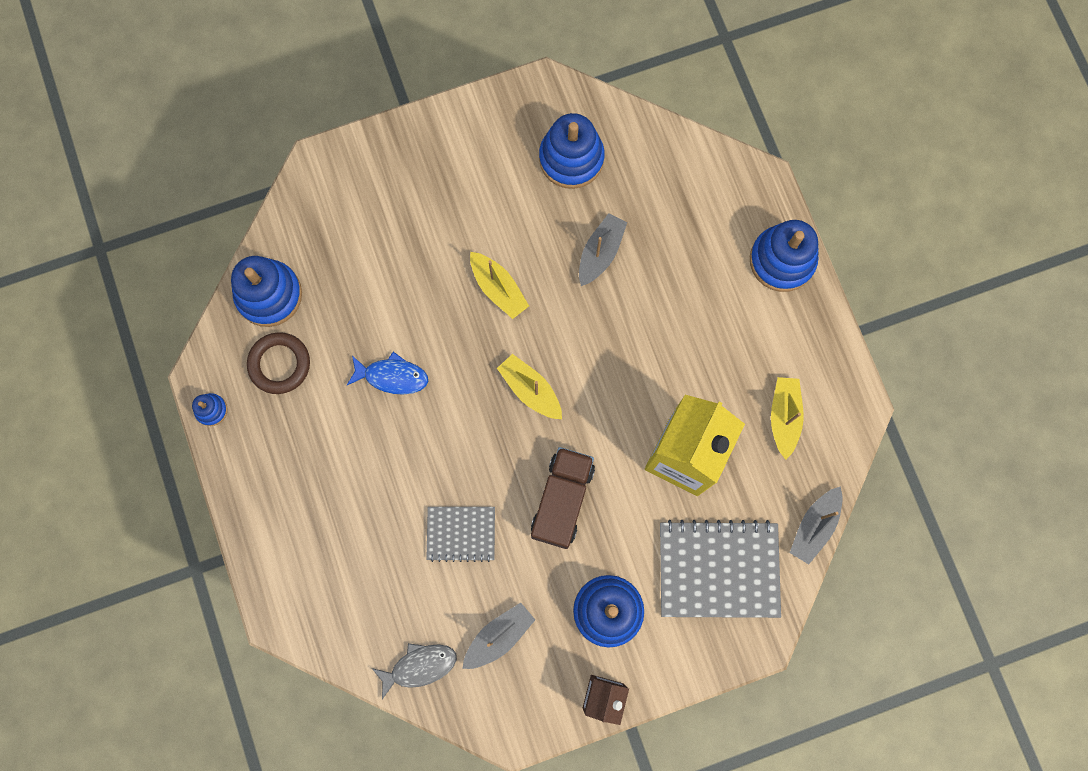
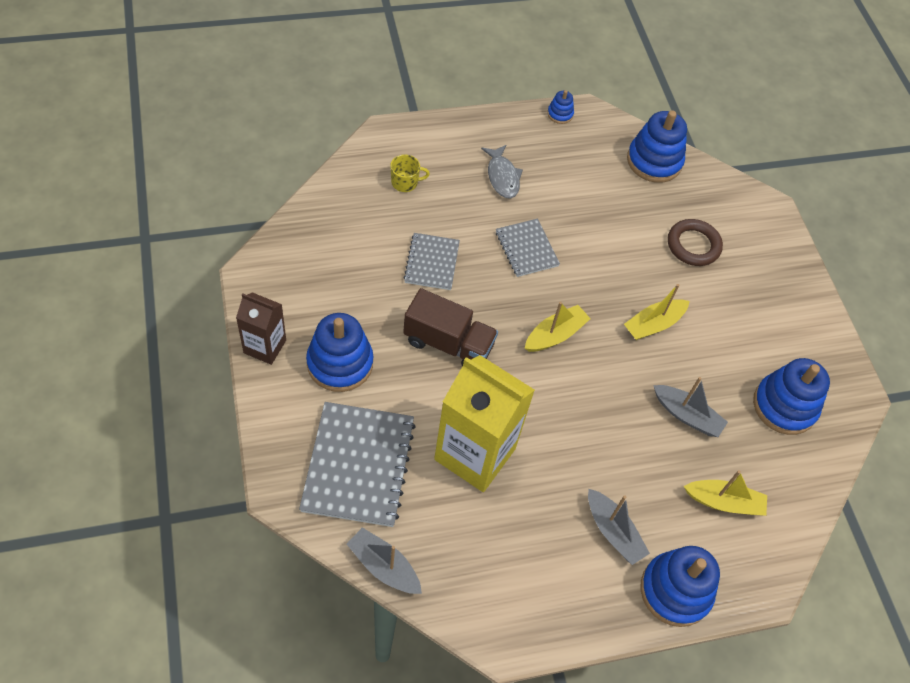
camera: 90 degrees right, 20 degrees down
brown ring [247,332,310,394] -> brown ring moved to [668,219,723,266]
blue fish [347,352,428,395] -> none
grey fish [372,643,457,699] -> grey fish moved to [481,145,523,199]
grey boat [462,603,535,669] -> grey boat moved to [588,489,650,565]
yellow boat [771,377,804,460] -> yellow boat moved to [684,470,767,516]
none -> yellow mug [390,154,430,192]
none -> grey notebook [496,219,560,277]

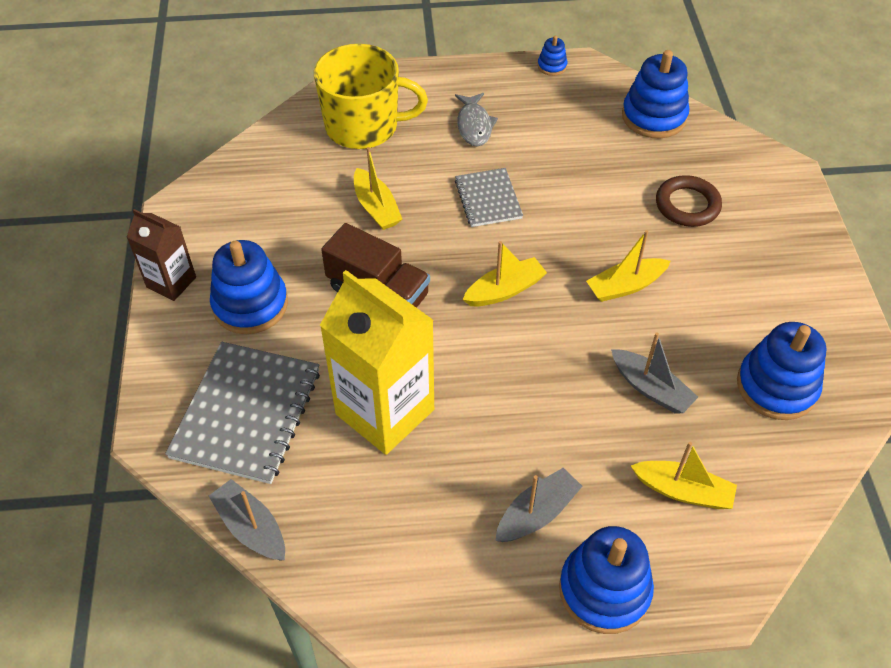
camera: 15 degrees right, 5 degrees down
yellow mug [390,154,430,192] -> yellow mug [314,44,428,149], size x2.45
grey notebook [403,233,460,290] -> yellow boat [354,147,402,230]
grey boat [588,489,650,565] -> grey boat turned 105 degrees counterclockwise [495,468,582,542]

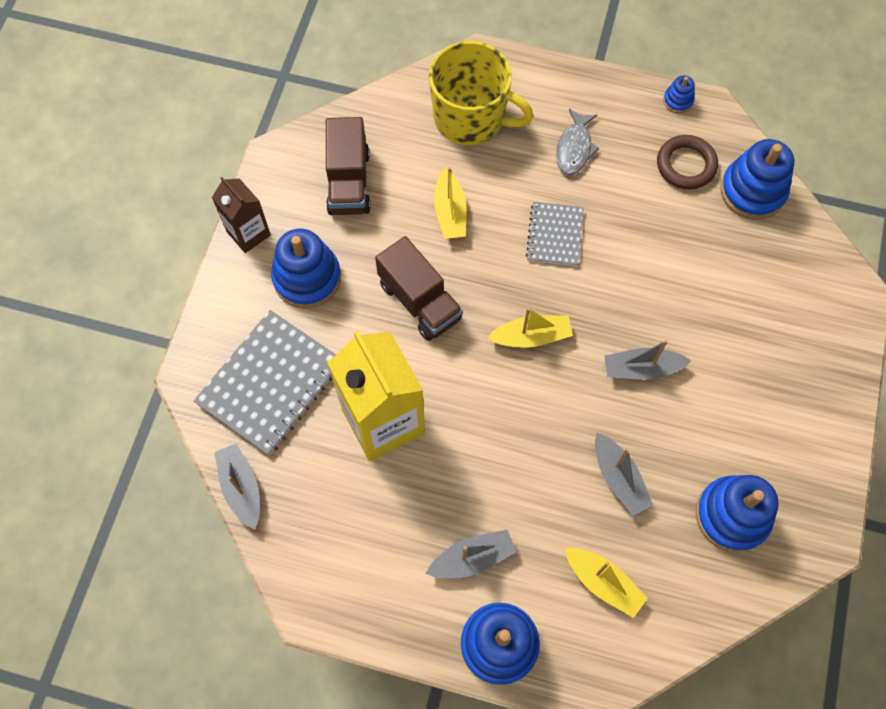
camera: 20 degrees right, 15 degrees up
yellow boat [586,230,671,302] -> grey boat [604,340,691,380]
brown ring [656,175,722,227] -> brown ring moved to [657,135,718,189]
none -> brown truck [326,117,371,215]

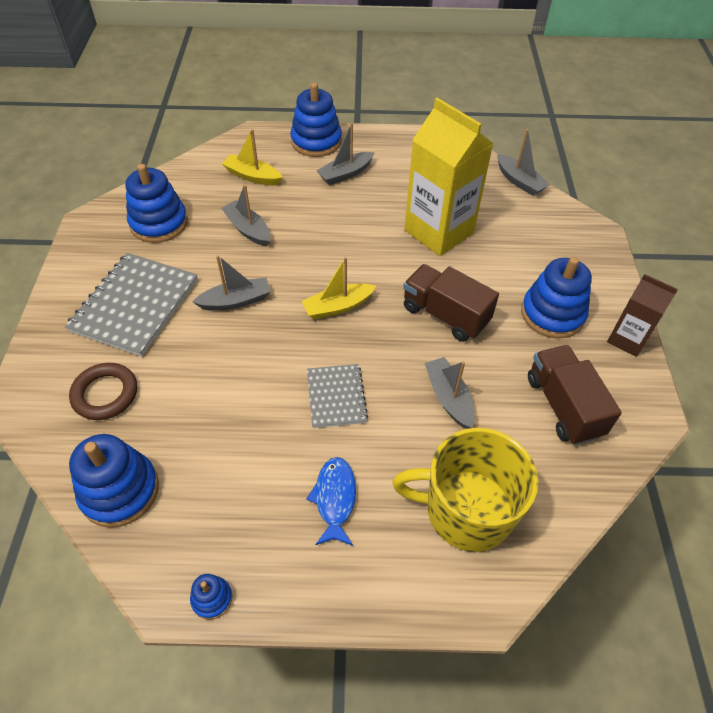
camera: 165 degrees right, 15 degrees down
grey notebook [194,310,336,455] -> grey notebook moved to [65,253,198,357]
yellow boat [434,167,467,239] -> grey boat [425,357,475,429]
grey fish [556,109,599,175] -> blue fish [306,457,356,546]
brown ring [657,135,718,189] -> brown ring moved to [69,363,137,420]

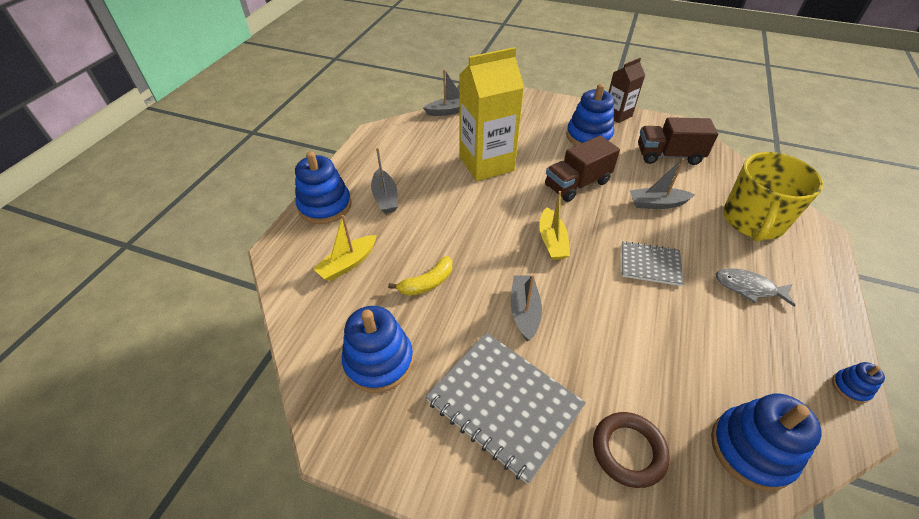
camera: 70 degrees left, 5 degrees down
grey boat [221,185,270,247] -> yellow banana [388,256,452,296]
blue fish [306,457,356,546] -> grey fish [716,268,796,307]

